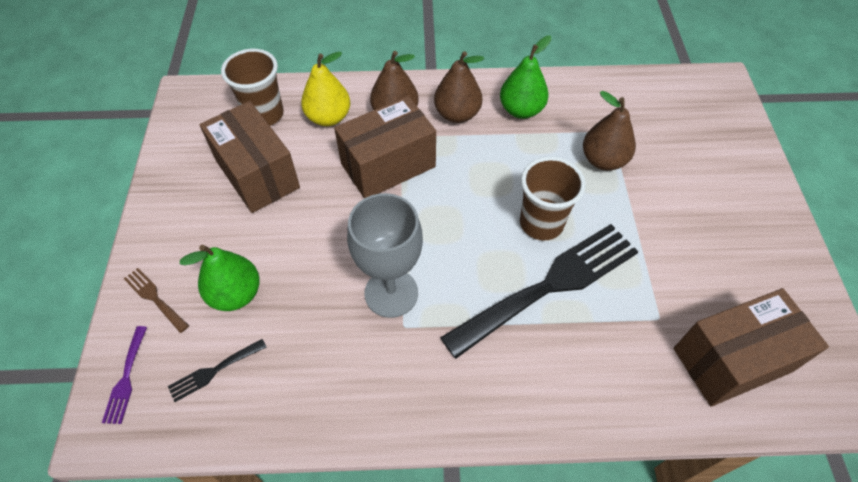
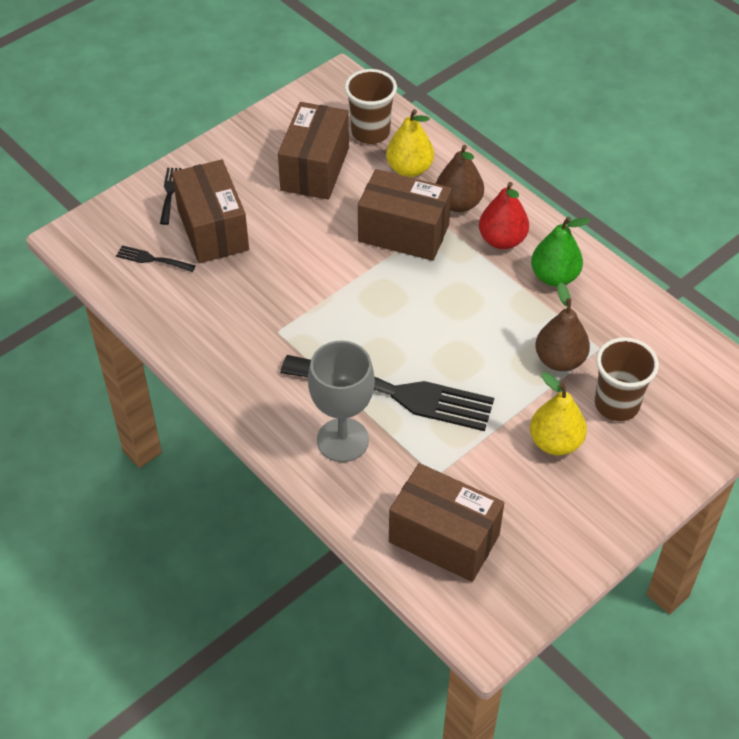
camera: 50 degrees right, 5 degrees down
purple fork [102,326,147,424] -> none
brown fork [124,268,189,333] -> black fork [160,168,181,225]
green pear [180,245,260,311] -> brown box [172,160,249,263]
grey goblet [347,193,423,318] -> grey goblet moved to [308,341,375,462]
brown pear [434,51,484,123] -> red pear [479,182,529,249]
brown cup [520,157,586,240] -> brown cup moved to [595,337,659,421]
none -> yellow pear [530,372,587,455]

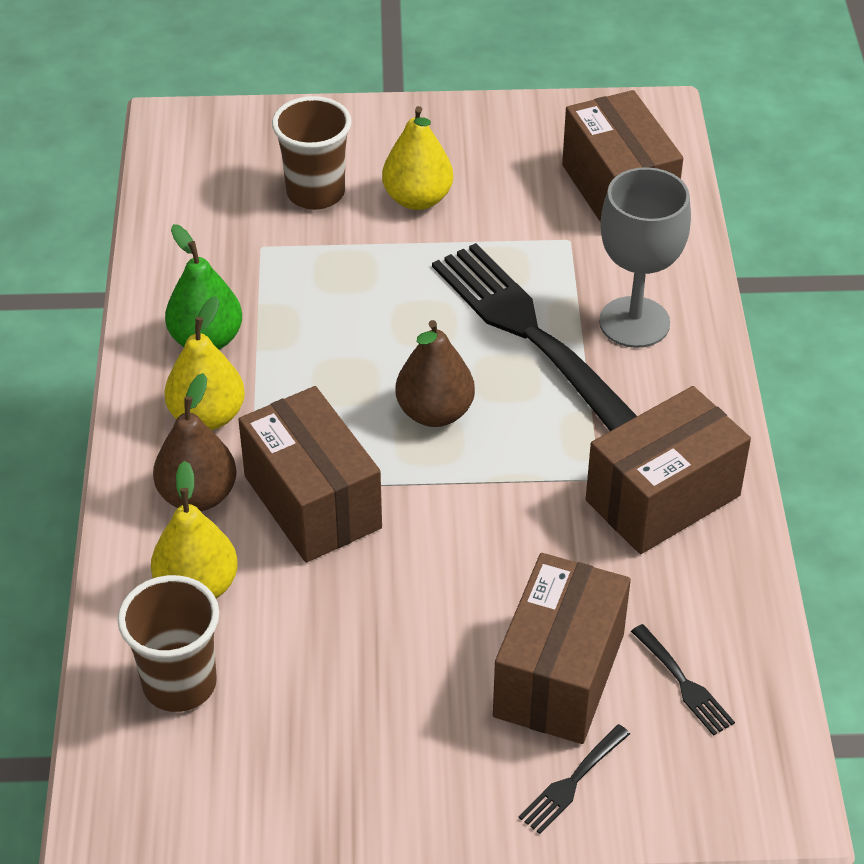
camera: 140 degrees left, 5 degrees down
brown box [278,102,349,200] -> brown box moved to [586,386,751,554]
red pear [479,182,529,249] -> yellow pear [164,296,245,430]
brown pear [535,282,590,371] -> brown pear moved to [395,320,475,427]

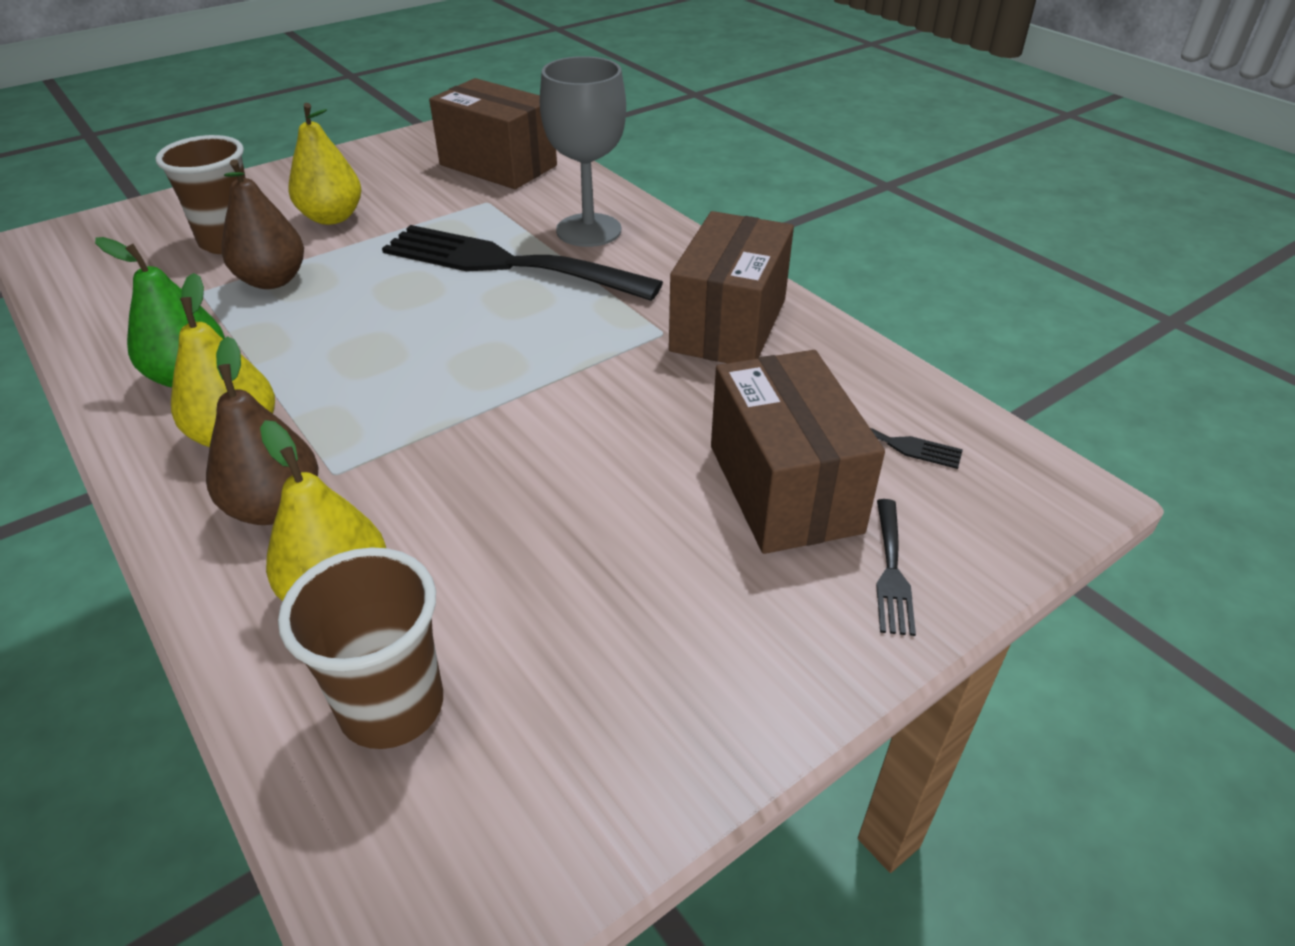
camera: 35 degrees left, 5 degrees down
brown box [238,386,382,562] -> none
brown pear [395,320,475,427] -> brown pear moved to [222,159,304,289]

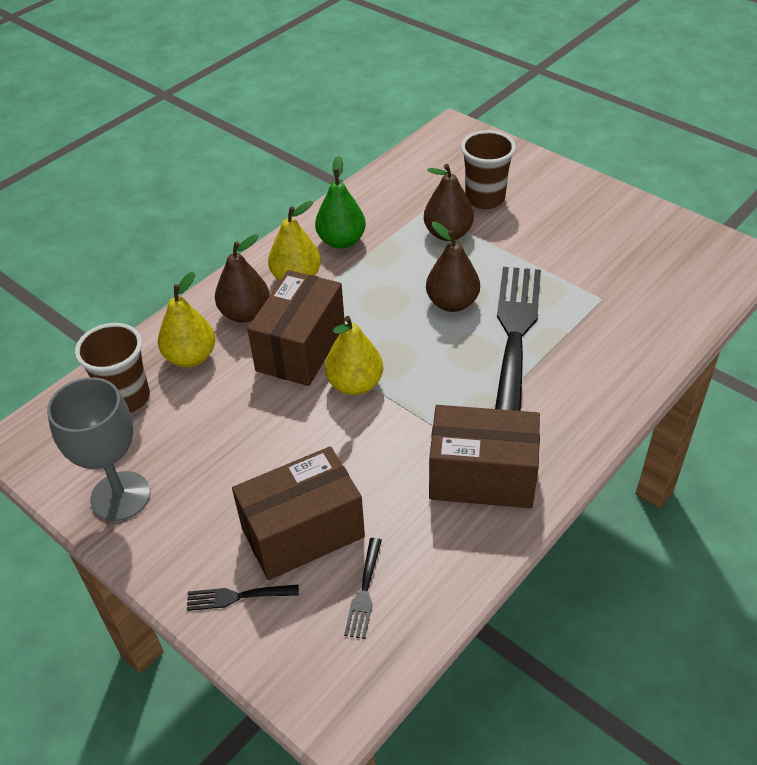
camera: 80 degrees right, 5 degrees up
yellow pear [288,103,361,225] -> yellow pear moved to [325,316,383,395]
brown box [429,78,557,189] -> brown box moved to [247,270,345,386]
grey goblet [540,56,626,247] -> grey goblet moved to [47,377,150,521]
none -> brown pear [426,222,480,312]

